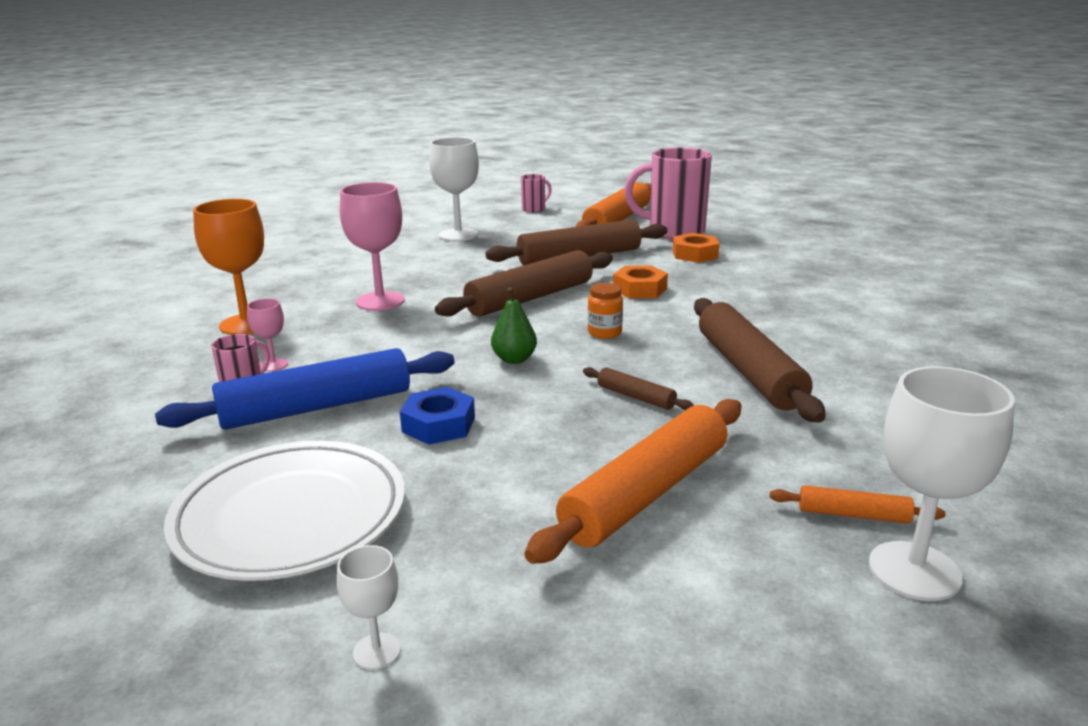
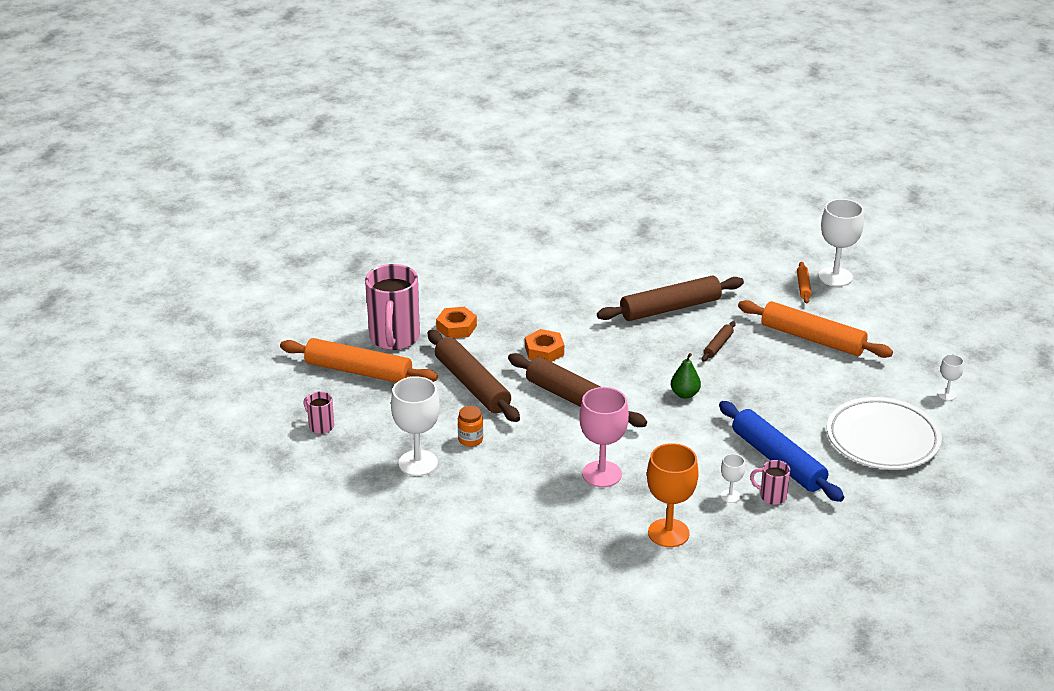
camera: 100 degrees left, 10 degrees up
pink goblet [247,298,288,371] -> white goblet [721,454,745,503]
blue nut [400,387,475,445] -> none
orange jar [587,283,623,339] -> orange jar moved to [458,406,483,447]

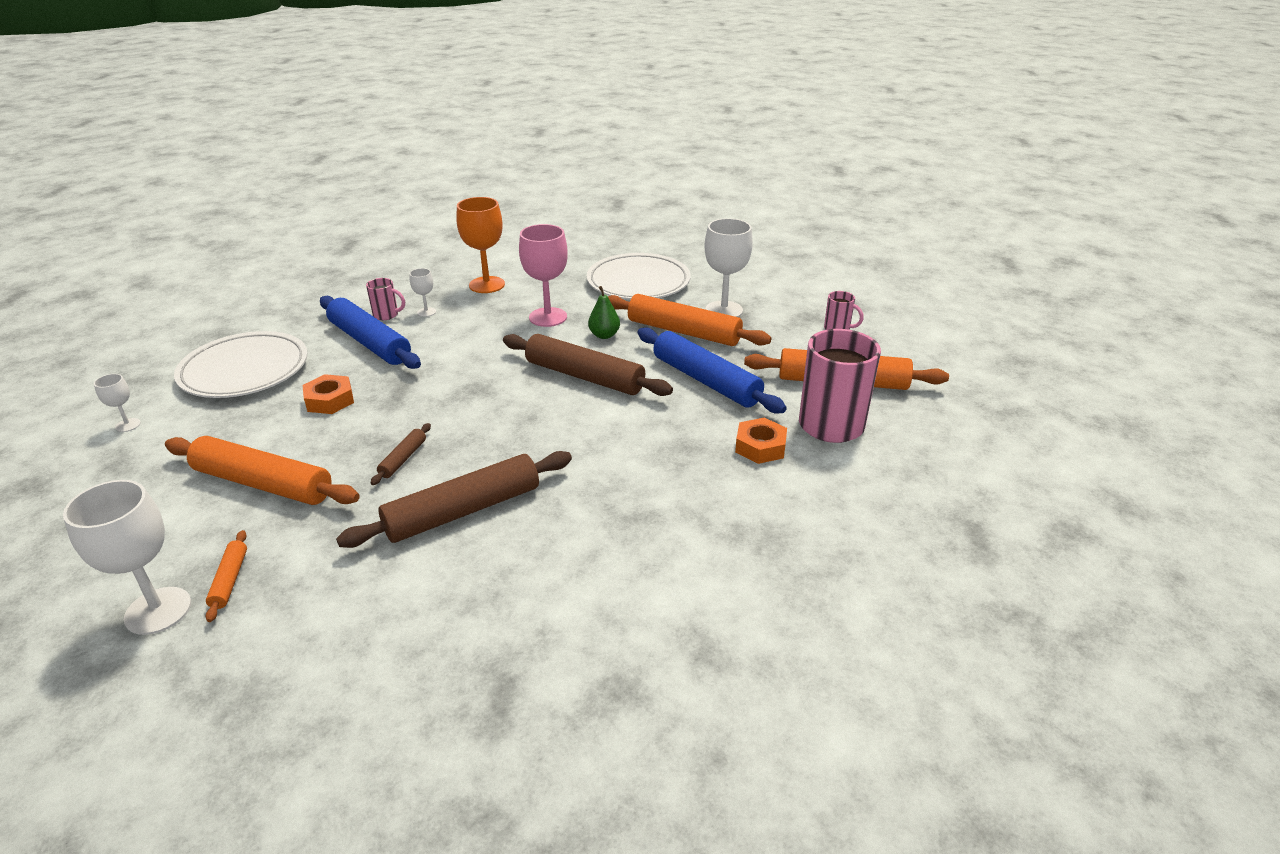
camera: 170 degrees right, 0 degrees up
brown rolling pin [428,330,520,422] -> blue rolling pin [638,328,787,413]
orange jar [458,406,483,447] -> orange rolling pin [608,294,771,346]
orange nut [525,329,564,362] -> orange nut moved to [302,374,354,414]
green pear [671,353,701,399] -> green pear moved to [588,286,620,339]
none -> white plate [587,253,691,300]

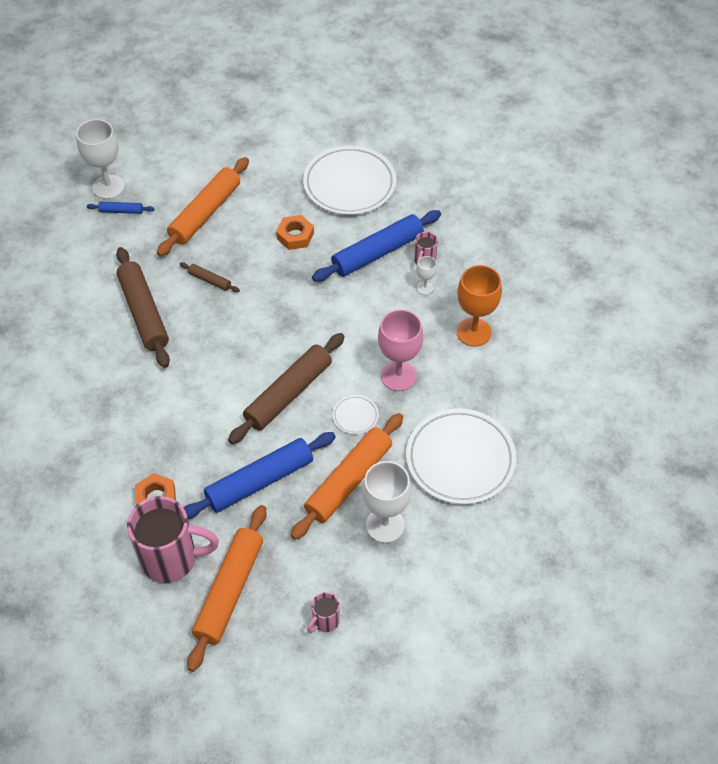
camera: 100 degrees right, 20 degrees up
white goblet [94,374,141,432] -> none
orange rolling pin [205,530,247,622] -> blue rolling pin [87,202,154,214]
green pear [588,286,620,339] -> white plate [333,395,379,434]

